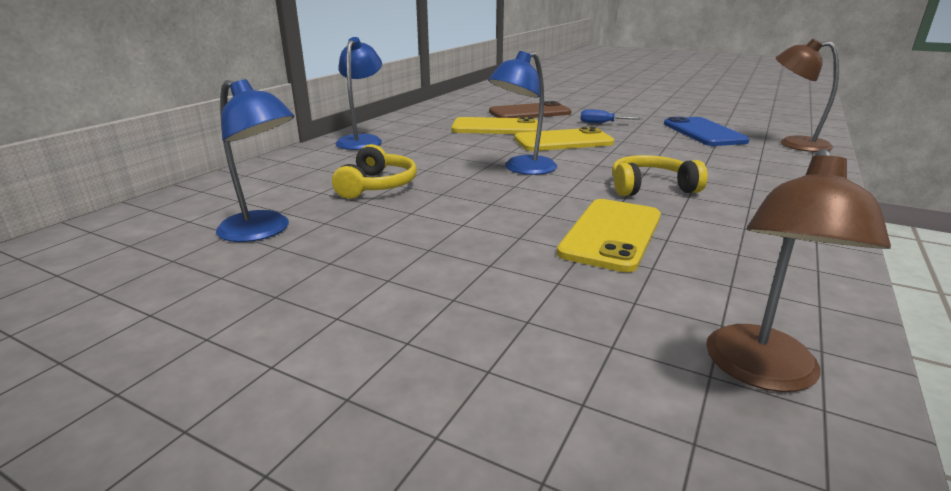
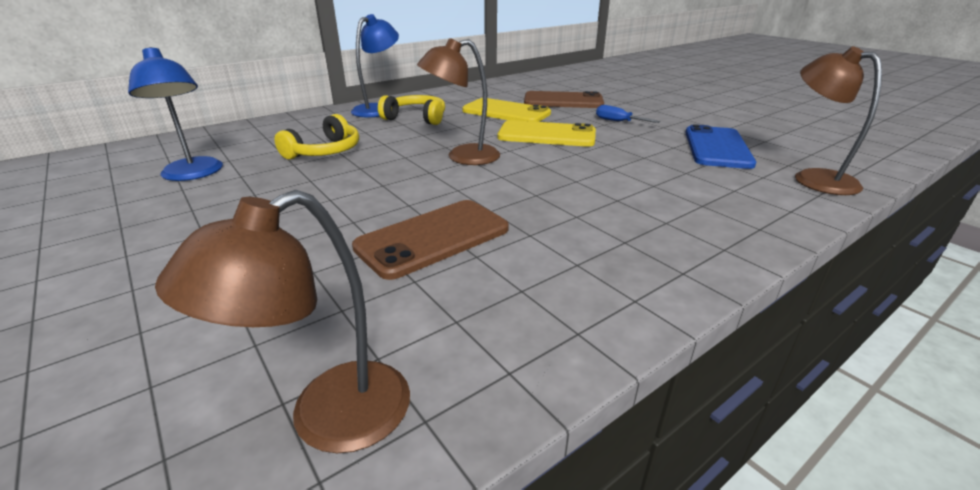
camera: 25 degrees right, 5 degrees up
blue lamp [488,51,557,175] -> brown lamp [417,38,500,165]
yellow phone [557,199,661,272] -> brown phone [352,200,509,280]
yellow headphones [612,155,708,196] -> yellow headphones moved to [378,95,445,125]

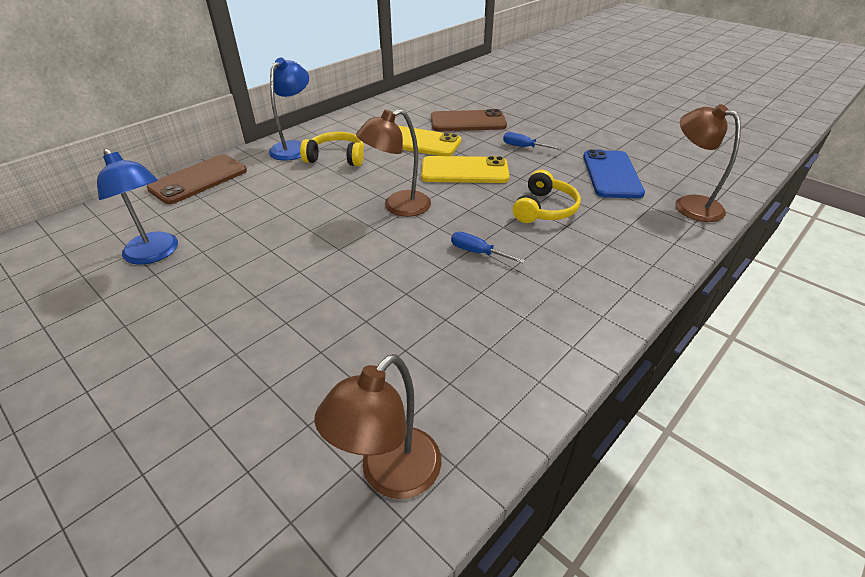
camera: 10 degrees left, 10 degrees up
yellow headphones [274,114,359,159] -> yellow headphones moved to [513,170,581,223]
brown phone [352,200,509,280] -> brown phone moved to [147,154,247,204]
none -> blue screwdriver [451,232,525,263]

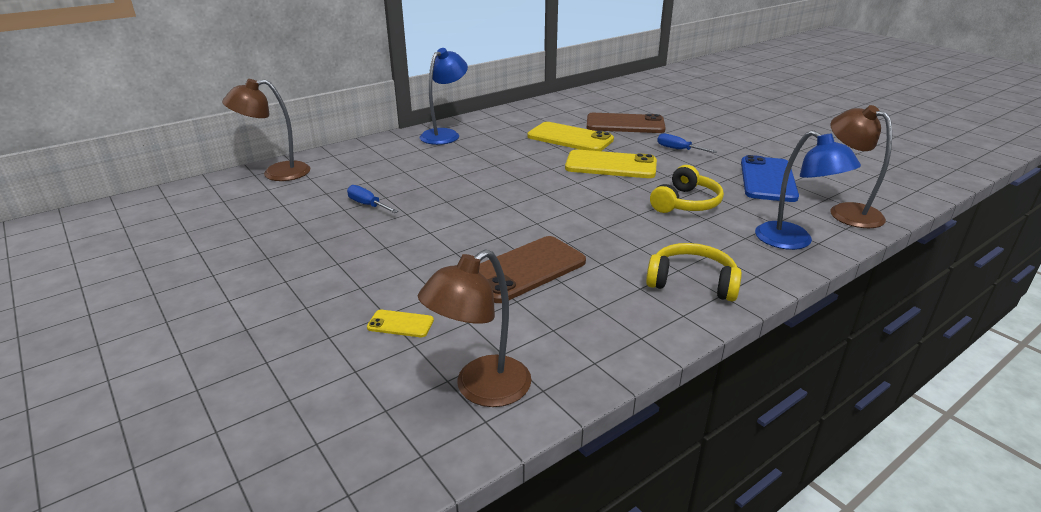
camera: 10 degrees right, 10 degrees down
blue lamp [97,148,178,265] -> blue lamp moved to [755,130,861,250]
brown phone [147,154,247,204] -> brown phone moved to [479,236,586,303]
yellow headphones [300,132,364,166] -> yellow headphones moved to [646,243,742,301]
brown lamp [356,109,431,217] -> brown lamp moved to [222,79,310,181]
blue screwdriver [451,232,525,263] -> blue screwdriver moved to [347,185,399,213]
none -> yellow phone [367,310,434,337]

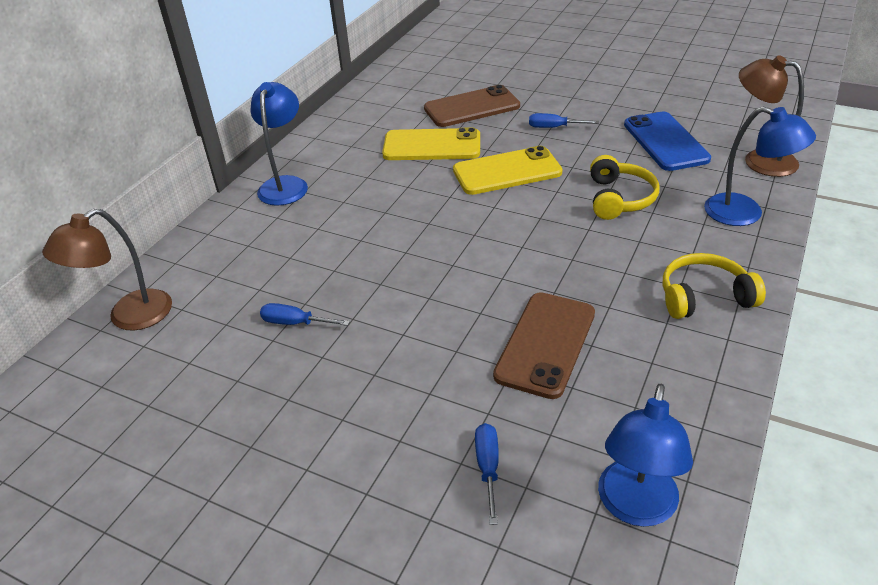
camera: 25 degrees left, 10 degrees up
yellow phone [367,310,434,337] -> blue screwdriver [475,423,499,525]
brown lamp [418,249,531,407] -> blue lamp [598,384,693,527]

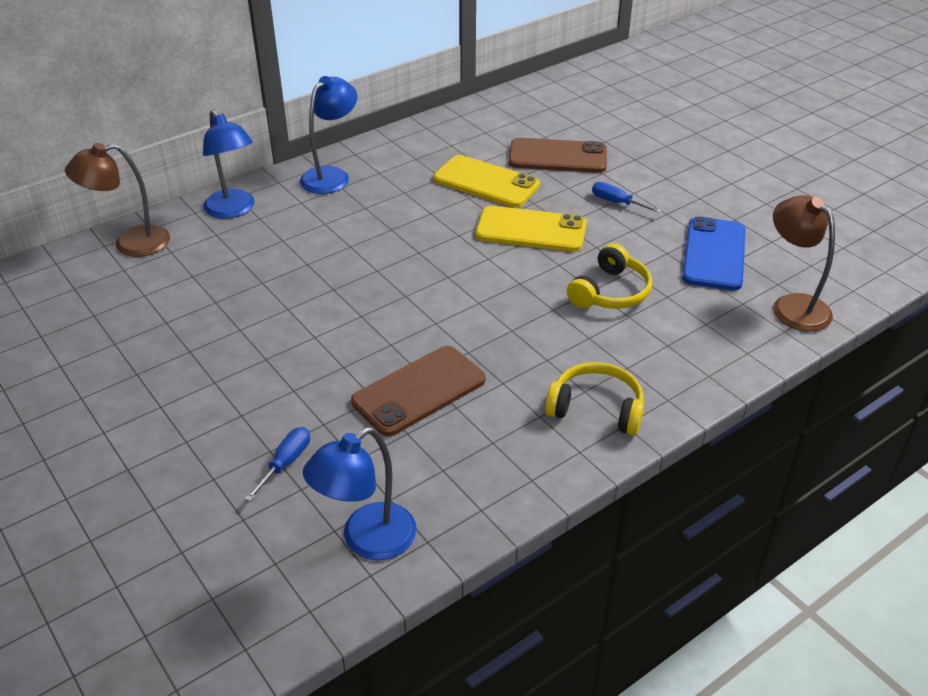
camera: 25 degrees right, 0 degrees up
blue screwdriver [260,303,350,326] -> none
blue lamp [704,107,816,226] -> blue lamp moved to [203,110,255,219]

